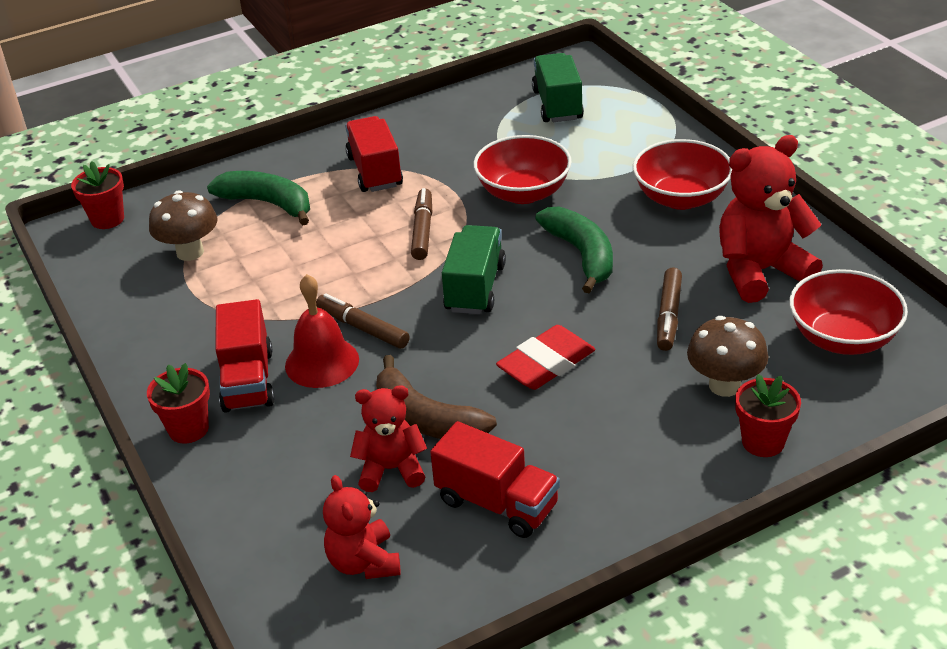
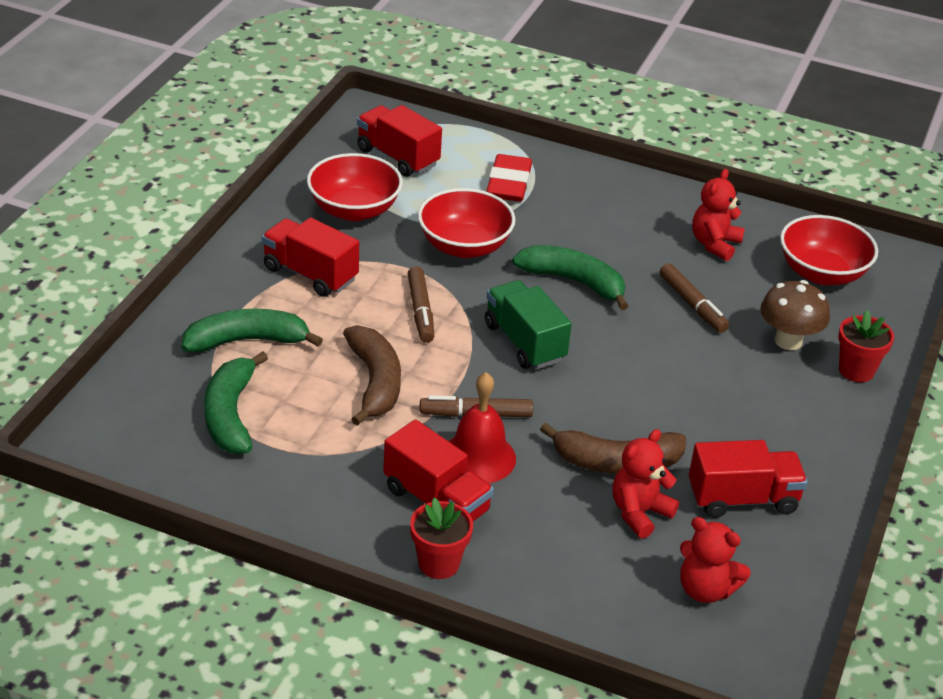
camera: 45 degrees left, 0 degrees up
red flower pot [71,161,124,229] -> none
brown mushroom [149,190,217,261] -> green banana [204,352,268,454]
brown marker [411,188,432,260] -> brown marker turned 150 degrees counterclockwise [408,266,434,343]
red eraser [496,325,595,390] -> red eraser moved to [486,154,532,202]
green truck [532,53,584,122] -> red truck [357,105,442,177]
red bowl [633,139,732,210] -> red bowl moved to [307,153,403,221]
red teddy bear [719,135,823,303] -> red teddy bear [692,169,745,261], size x0.61
none -> brown banana [343,325,401,426]

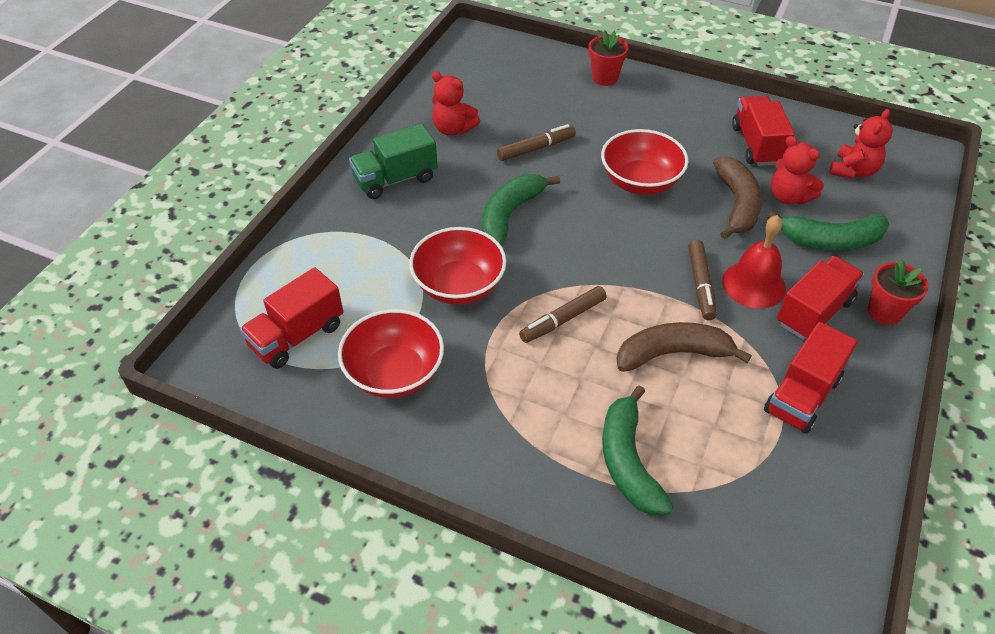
camera: 85 degrees left, 10 degrees up
green banana [204,352,268,454] -> green banana moved to [767,211,889,250]
red truck [262,217,359,297] -> red truck moved to [764,322,857,434]
brown marker [408,266,434,343] -> brown marker turned 150 degrees clockwise [519,286,607,343]
green truck [485,280,572,369] -> green truck moved to [349,124,438,199]
red eraser [486,154,532,202] -> none
brown mushroom [760,280,830,350] -> none
red bowl [780,215,878,285] -> red bowl moved to [601,129,688,195]

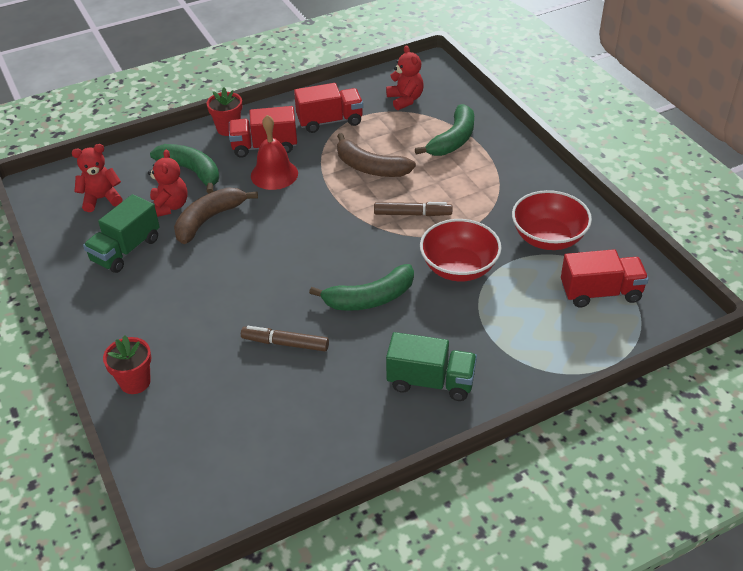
camera: 140 degrees left, 5 degrees down
red teddy bear [432,72,480,136] -> red teddy bear moved to [386,45,424,110]
red bowl [601,129,688,195] -> none
brown marker [688,240,717,320] -> none
red truck [732,96,795,166] -> green truck [83,194,160,273]

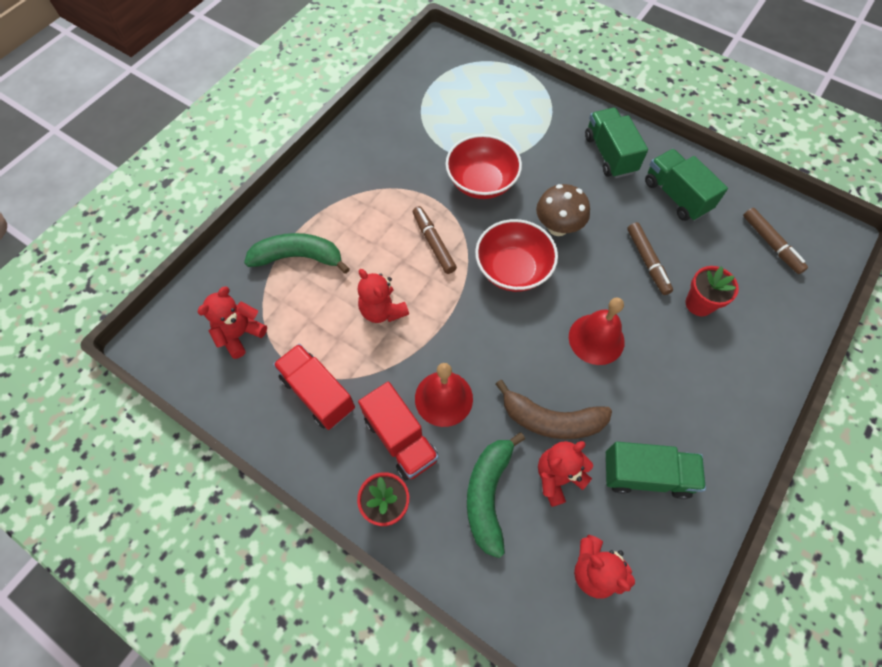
camera: 120 degrees left, 20 degrees up
red flower pot [103,335,152,394] -> red flower pot moved to [685,266,739,316]
green banana [309,264,414,311] -> brown mushroom [536,184,590,236]
brown banana [337,133,416,177] -> red teddy bear [358,269,409,323]
red bowl [512,190,592,250] -> red bowl moved to [475,219,558,292]
red truck [561,249,649,308] -> none
none -> red bell [569,297,625,365]
none -> green truck [645,149,728,221]
none -> brown marker [743,208,808,274]

